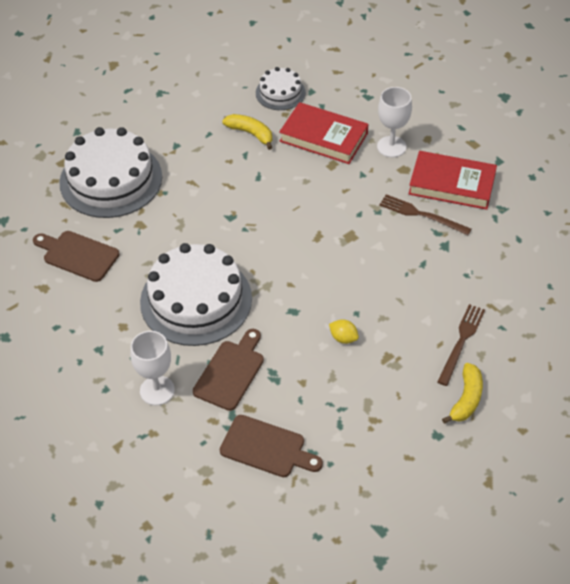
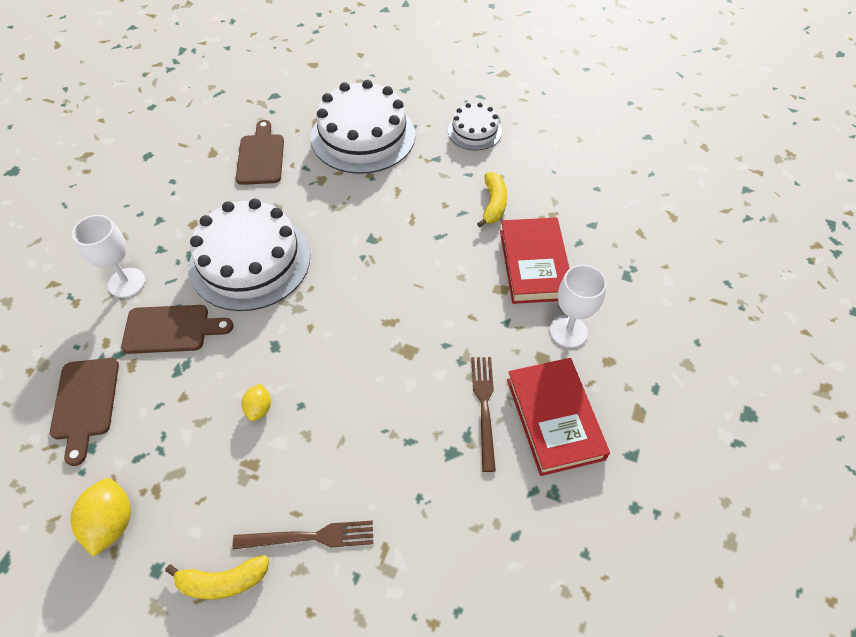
camera: 60 degrees right, 5 degrees up
white cake [256,67,306,110] -> white cake moved to [448,103,502,150]
none -> yellow lemon [70,478,131,557]

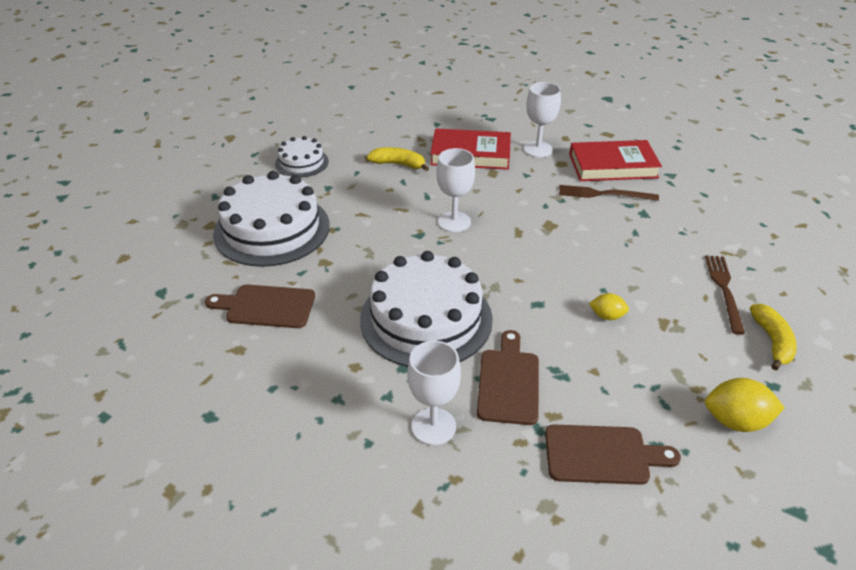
camera: 80 degrees left, 15 degrees down
none -> white goblet [436,148,475,232]

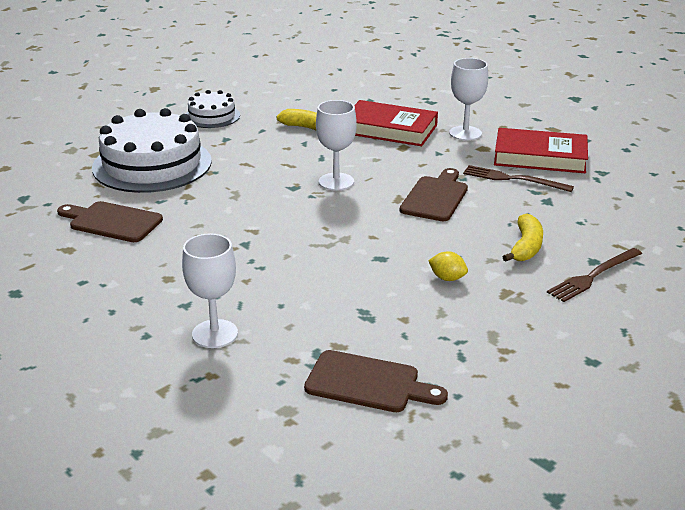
camera: 15 degrees right, 10 degrees down
white cake [360,251,493,367] -> none
brown cutting board [477,330,539,425] -> brown cutting board moved to [400,168,468,221]
brown fork [705,255,745,335] -> brown fork turned 150 degrees counterclockwise [547,248,642,302]
yellow lemon [705,378,785,432] -> none
yellow banana [750,304,797,371] -> yellow banana moved to [503,214,543,262]

